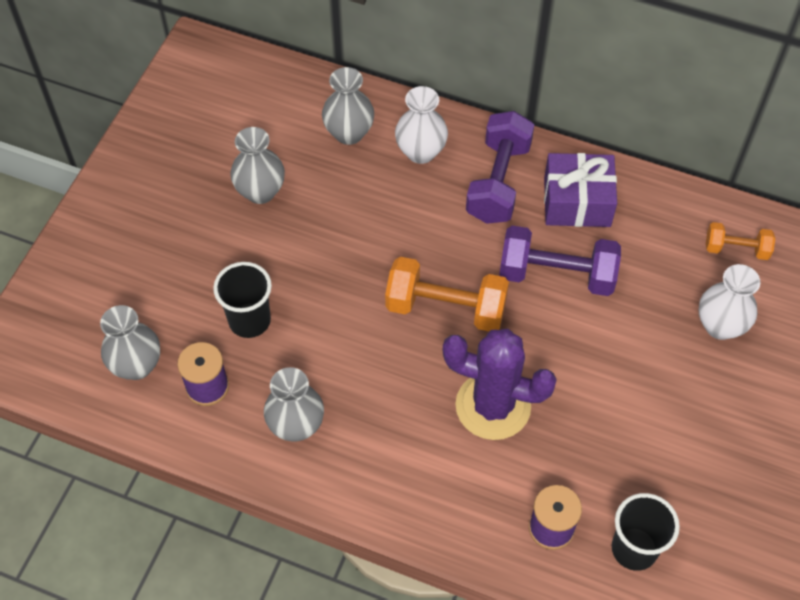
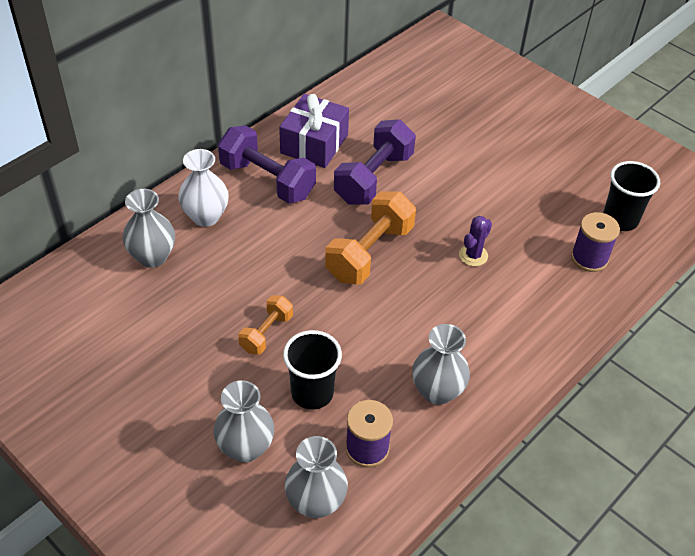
camera: 70 degrees left, 10 degrees down
grey vase [230,127,285,204] -> grey vase moved to [213,380,274,462]
purple cactus [443,329,557,440] -> purple cactus [459,216,492,266], size x0.45
white vase [699,264,760,340] -> none
orange dumbbell [706,222,775,260] -> orange dumbbell moved to [238,295,293,355]

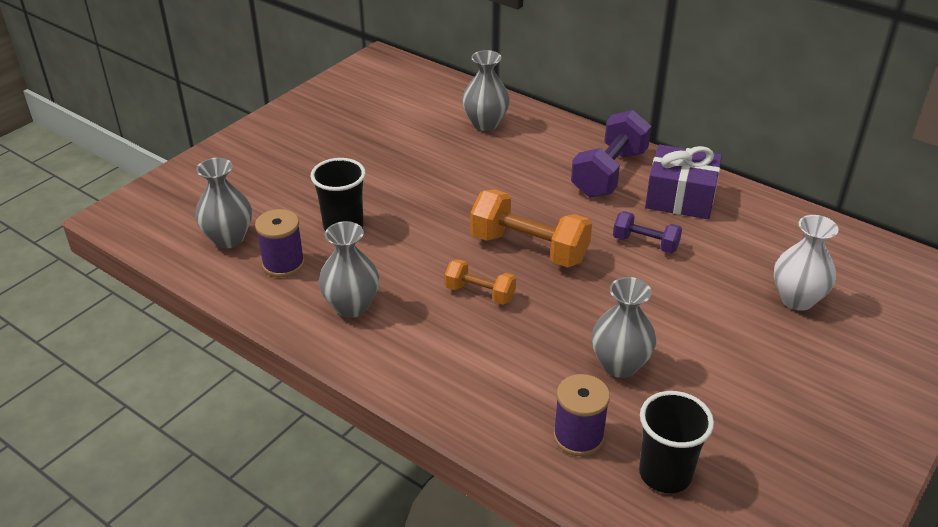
camera: 85 degrees right, 10 degrees down
white vase [178,149,229,227] -> white vase moved to [774,215,838,311]
grey vase [213,380,274,462] -> grey vase moved to [592,277,656,378]
orange dumbbell [238,295,293,355] -> orange dumbbell moved to [445,259,516,305]
purple dumbbell [334,119,416,205] -> purple dumbbell [613,211,682,253], size x0.56
purple cactus [459,216,492,266] -> none

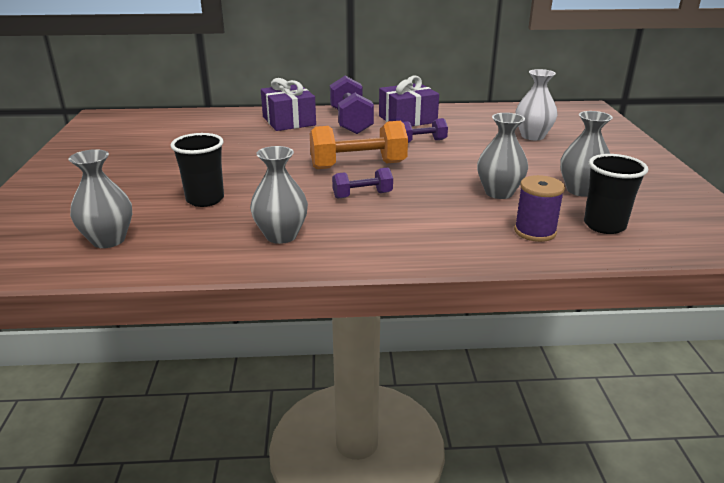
camera: 40 degrees left, 10 degrees down
purple spool [255,209,305,277] -> none
orange dumbbell [445,259,516,305] -> purple dumbbell [332,167,393,199]
grey vase [462,50,510,131] -> grey vase moved to [560,111,613,197]
none -> purple gift [261,78,316,131]

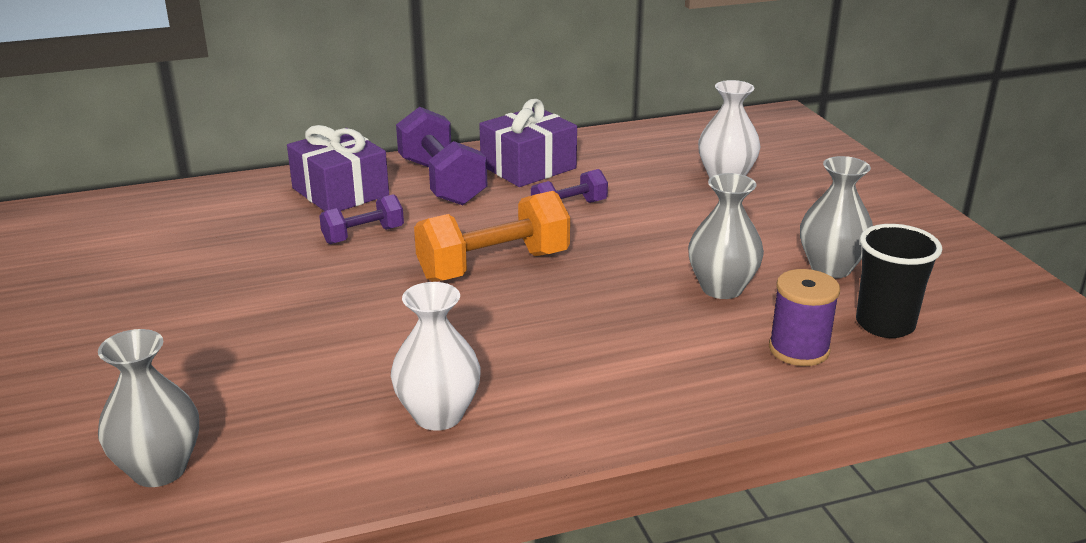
camera: 15 degrees left, 0 degrees up
black cup [170,133,224,207] -> none
grey vase [250,146,308,244] -> white vase [391,282,481,431]
purple dumbbell [332,167,393,199] -> purple dumbbell moved to [319,194,404,244]

